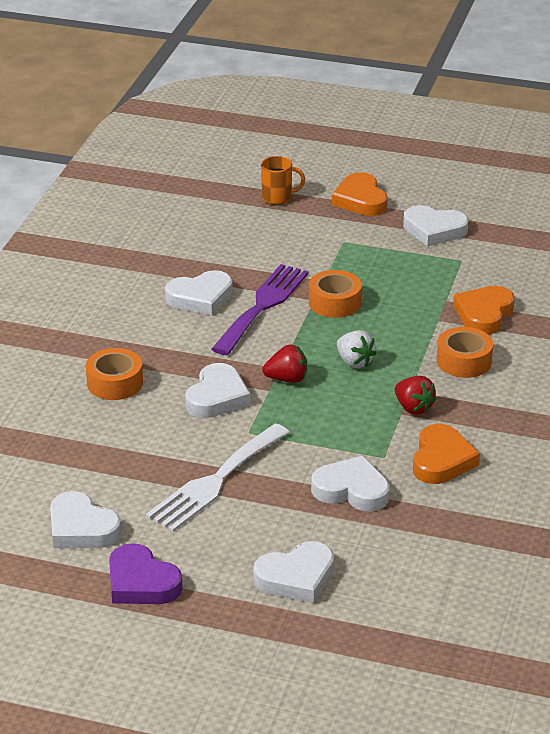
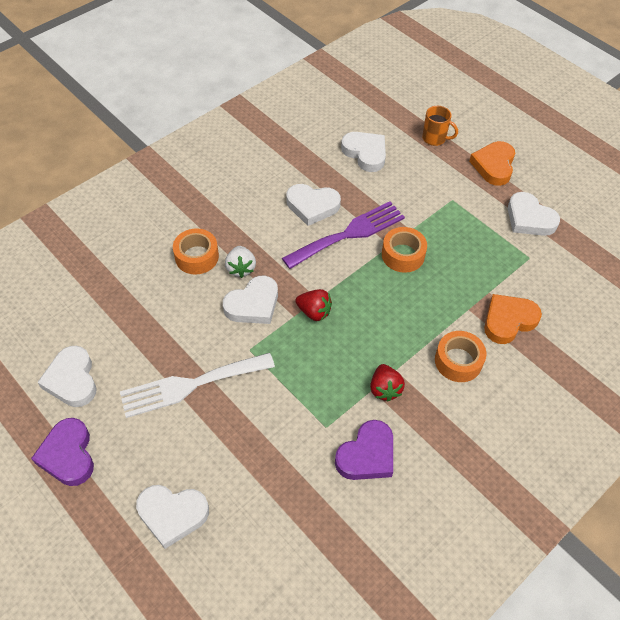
camera: 30 degrees right, 20 degrees up
white heart [311,456,390,512] -> white heart moved to [341,132,386,172]
white strawberry [337,330,377,368] -> white strawberry moved to [225,246,256,278]
orange heart [413,424,480,484] -> purple heart [335,420,393,480]

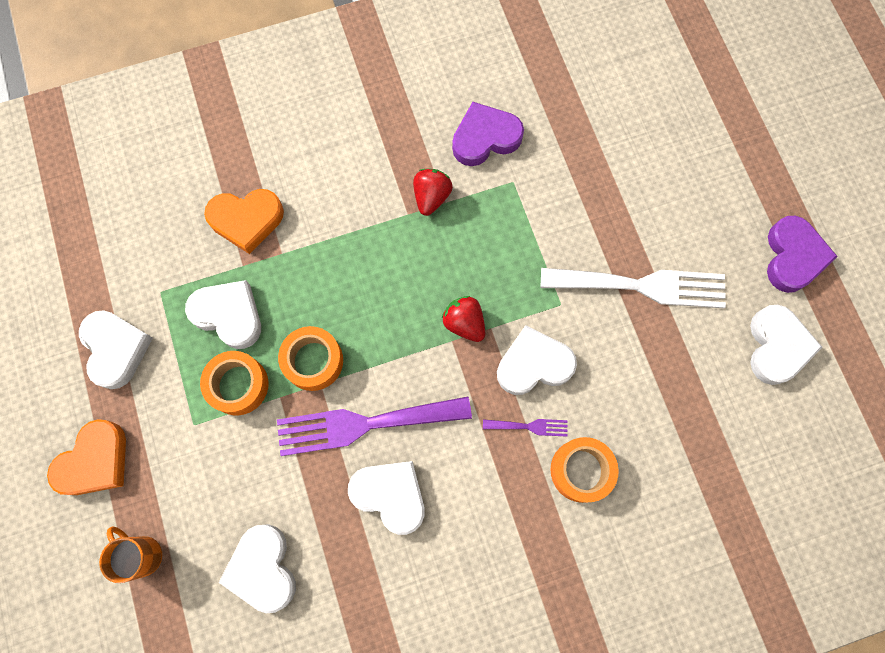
camera: 155 degrees left, 20 degrees up
white heart [136,485,209,549] -> white heart moved to [185,280,261,349]
white strawberry [225,246,256,278] -> purple fork [483,419,568,437]
orange tape [435,331,486,382] -> orange tape moved to [200,351,269,415]

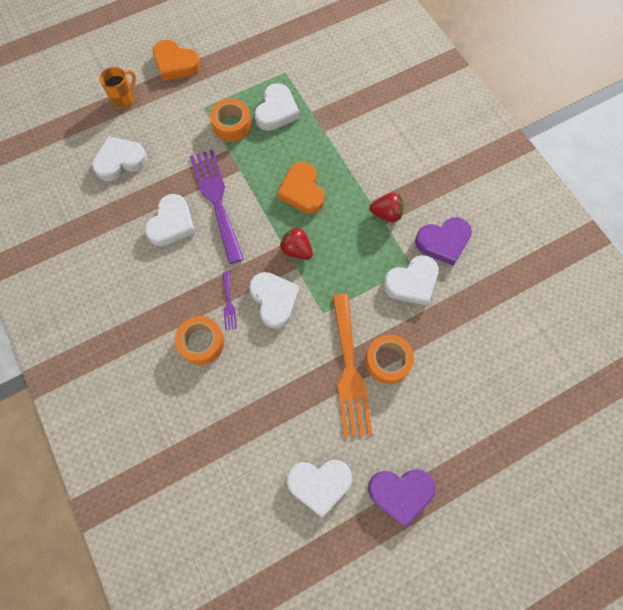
camera: 80 degrees right, 5 degrees down
white heart [79,310,153,389] -> white heart moved to [384,255,439,305]
orange heart [204,189,284,254] -> orange heart moved to [277,162,325,214]
orange tape [278,326,343,391] -> orange tape moved to [365,334,414,384]
red strawberry [442,296,485,342] -> red strawberry turned 90 degrees counterclockwise [280,227,313,260]
purple heart [452,102,524,166] -> purple heart turned 105 degrees clockwise [415,217,472,266]
white fork [540,268,726,308] -> orange fork [332,294,372,438]

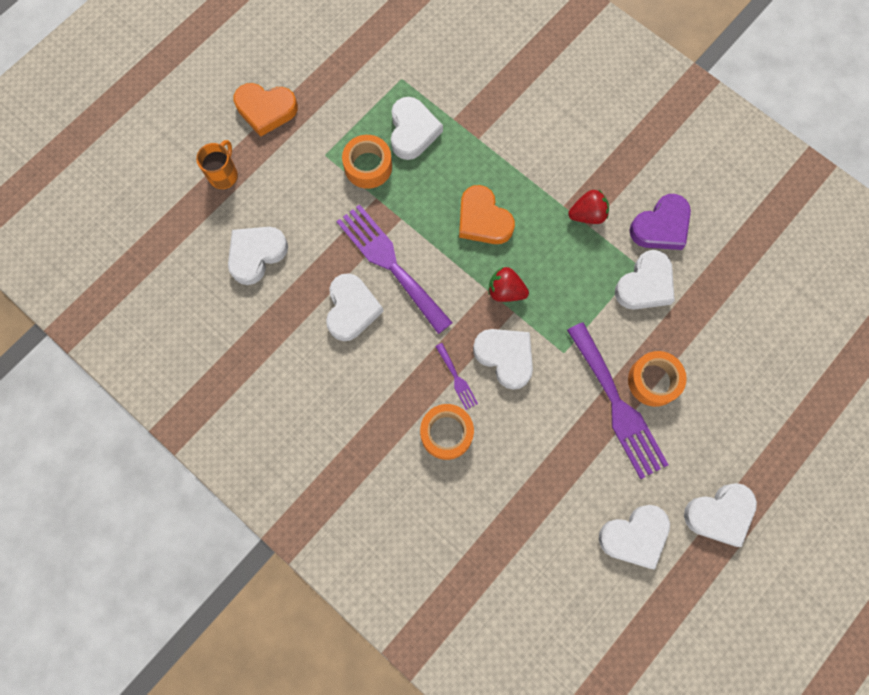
camera: 20 degrees left, 5 degrees up
orange fork [332,294,372,438] -> purple fork [567,322,669,479]
purple heart [368,469,435,527] -> white heart [684,483,757,547]

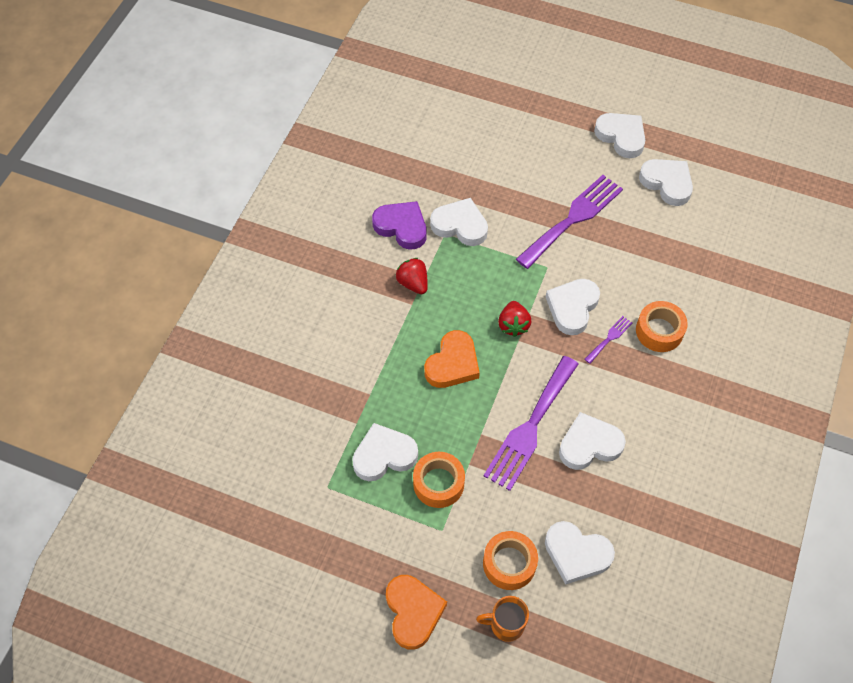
camera: 110 degrees left, 15 degrees down
orange tape [628,351,687,407] -> orange tape moved to [483,531,538,590]

